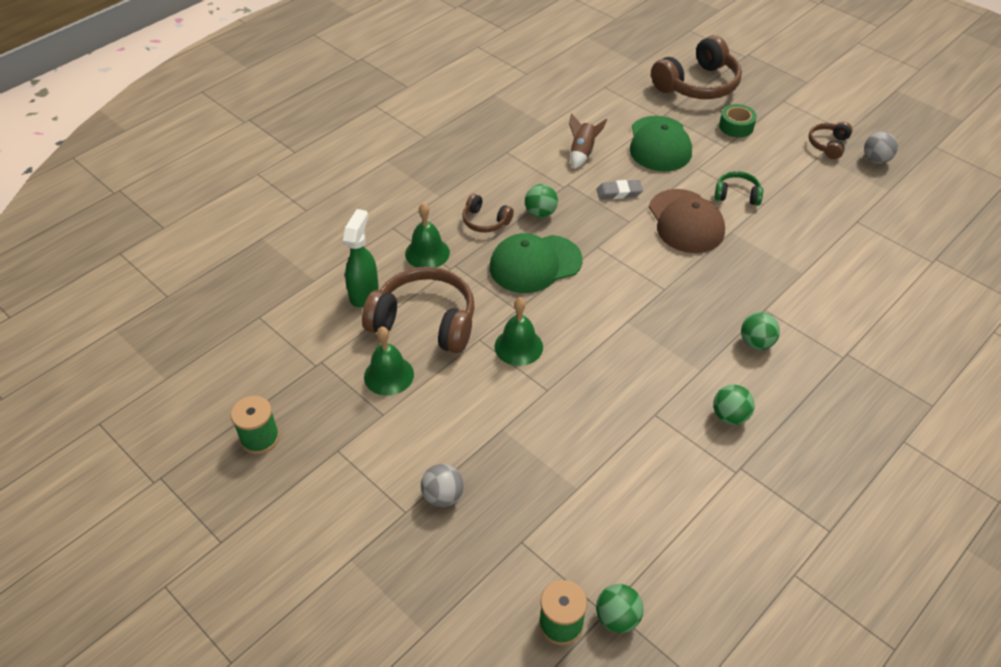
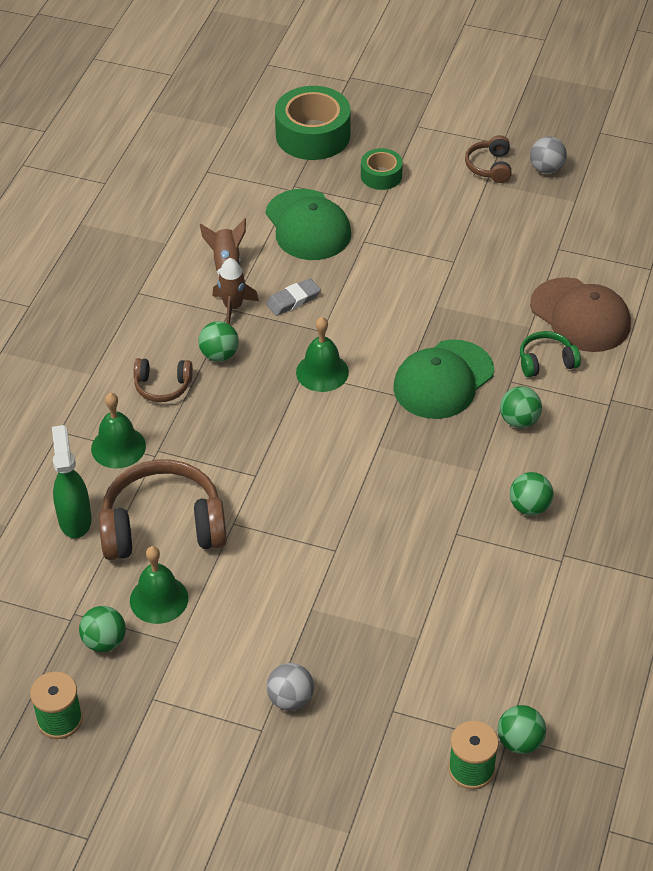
camera: 25 degrees left, 0 degrees up
green cap [490,233,583,293] -> green cap moved to [393,340,494,419]
green bell [495,298,543,366] -> green bell moved to [296,317,349,392]
brown cap [649,189,725,253] -> brown cap moved to [530,277,631,352]
brown headphones [651,35,742,99] -> green tape [275,86,351,160]
green headphones [714,171,763,206] -> green headphones moved to [520,331,581,377]
none -> green ball [79,606,126,652]
none -> brown rocket [213,258,259,324]

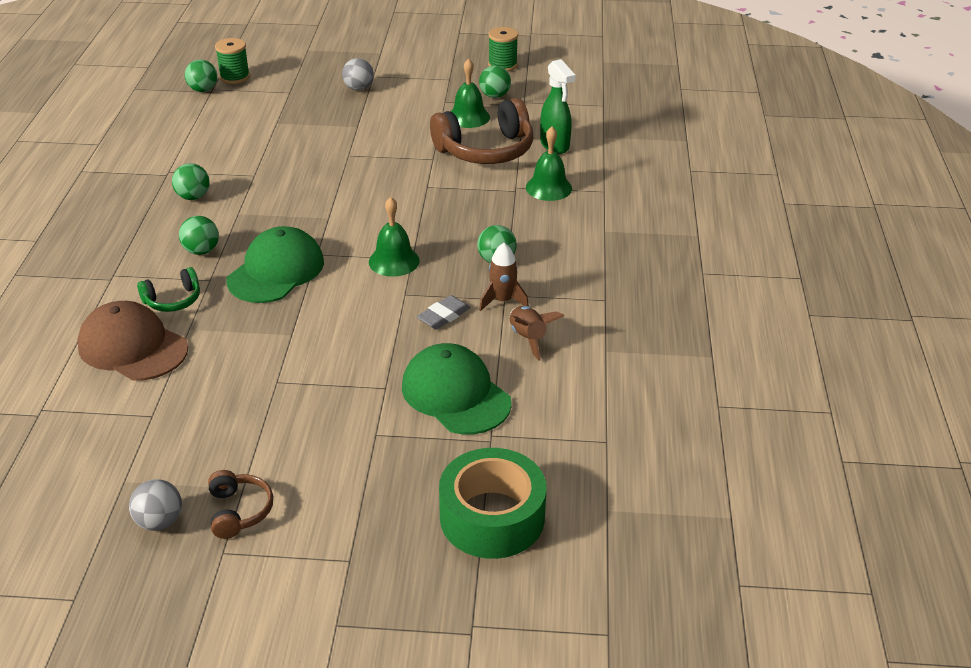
camera: 165 degrees right, 10 degrees down
brown headphones [134,358,193,402] -> none
green tape [361,148,403,190] -> none

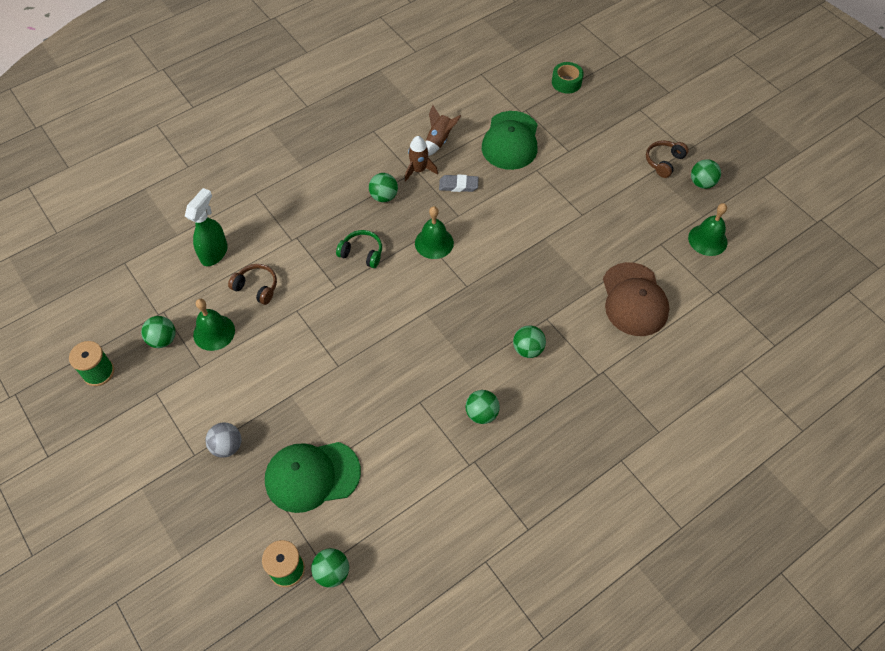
camera: 130 degrees left, 20 degrees up
grey ball [129,479,182,531] -> green ball [691,159,721,189]
green headphones [137,267,200,312] -> green headphones moved to [336,230,382,268]
green cap [226,226,324,303] -> green cap moved to [265,442,361,513]
brown headphones [430,98,533,164] -> brown headphones [228,264,277,305], size x0.50
green tape [439,448,546,559] -> green tape [552,62,584,94], size x0.54
green bell [526,127,572,201] -> green bell moved to [688,203,728,256]

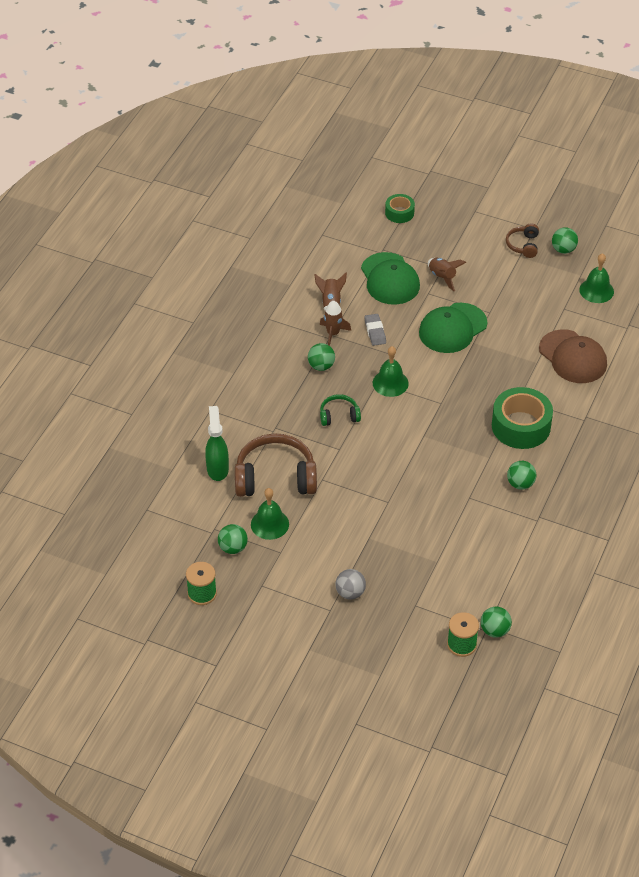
camera: 30 degrees left, 10 degrees down
brown headphones [228,264,277,305] -> brown headphones [235,433,317,497], size x2.00
green cap [265,442,361,513] -> green cap moved to [419,303,487,353]
grey eraser [439,175,479,192] -> grey eraser turned 75 degrees counterclockwise [364,314,386,346]
green ball [513,325,546,358] -> green tape [492,387,553,449]
none -> brown rocket [428,258,466,291]

